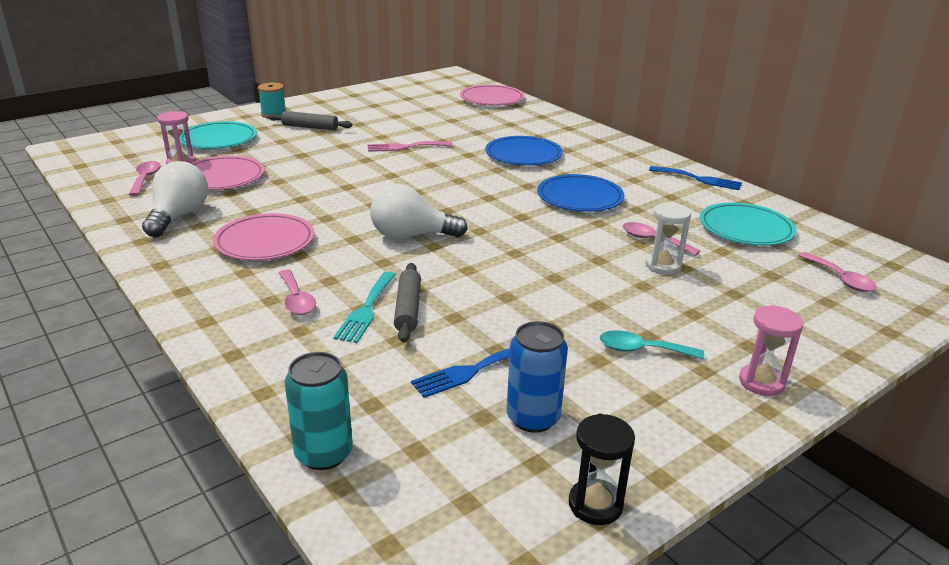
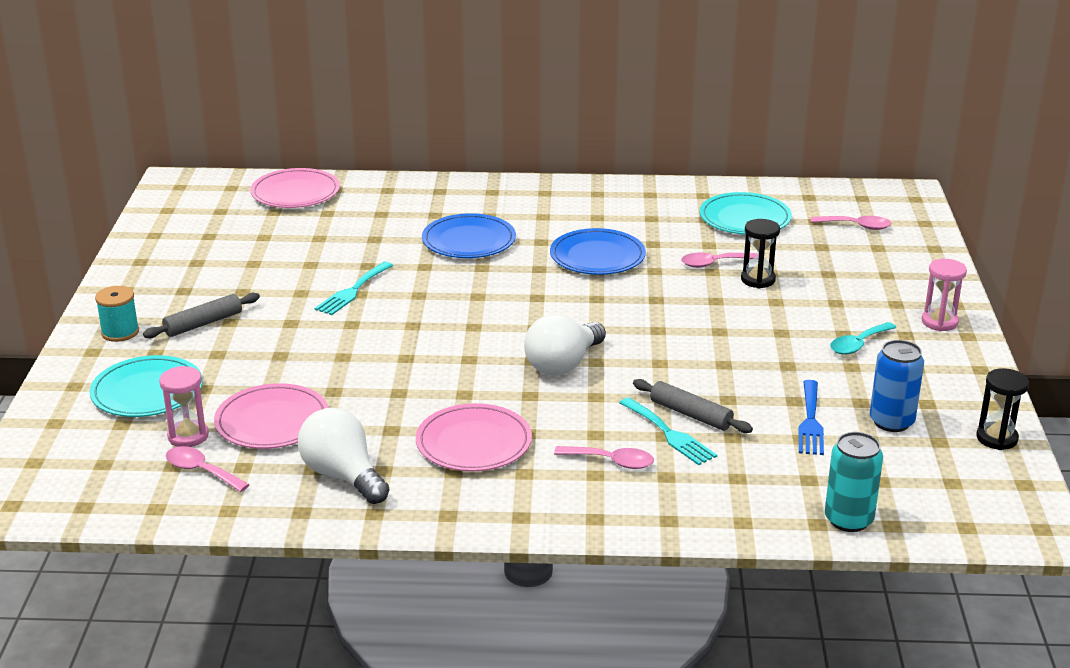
camera: 50 degrees left, 0 degrees up
pink fork [368,141,453,152] -> turquoise fork [315,262,393,315]
white hourglass [646,202,691,275] -> black hourglass [741,219,780,288]
blue fork [649,166,742,190] -> none

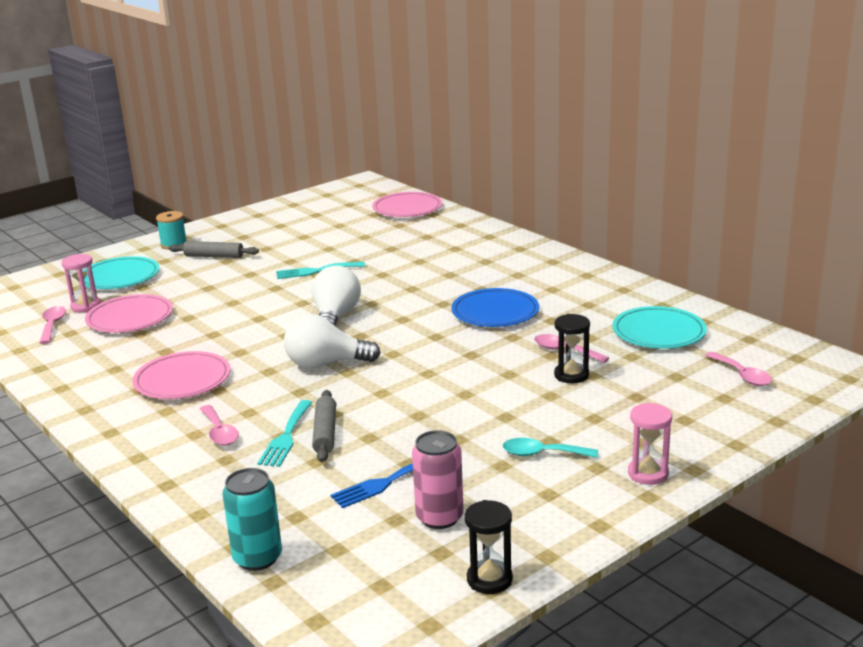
camera: 50 degrees right, 5 degrees down
white light bulb [298,408,389,504] -> white light bulb moved to [312,265,361,326]
blue plate [422,213,516,258] -> none
blue can [870,340,924,432] -> pink can [412,430,464,529]

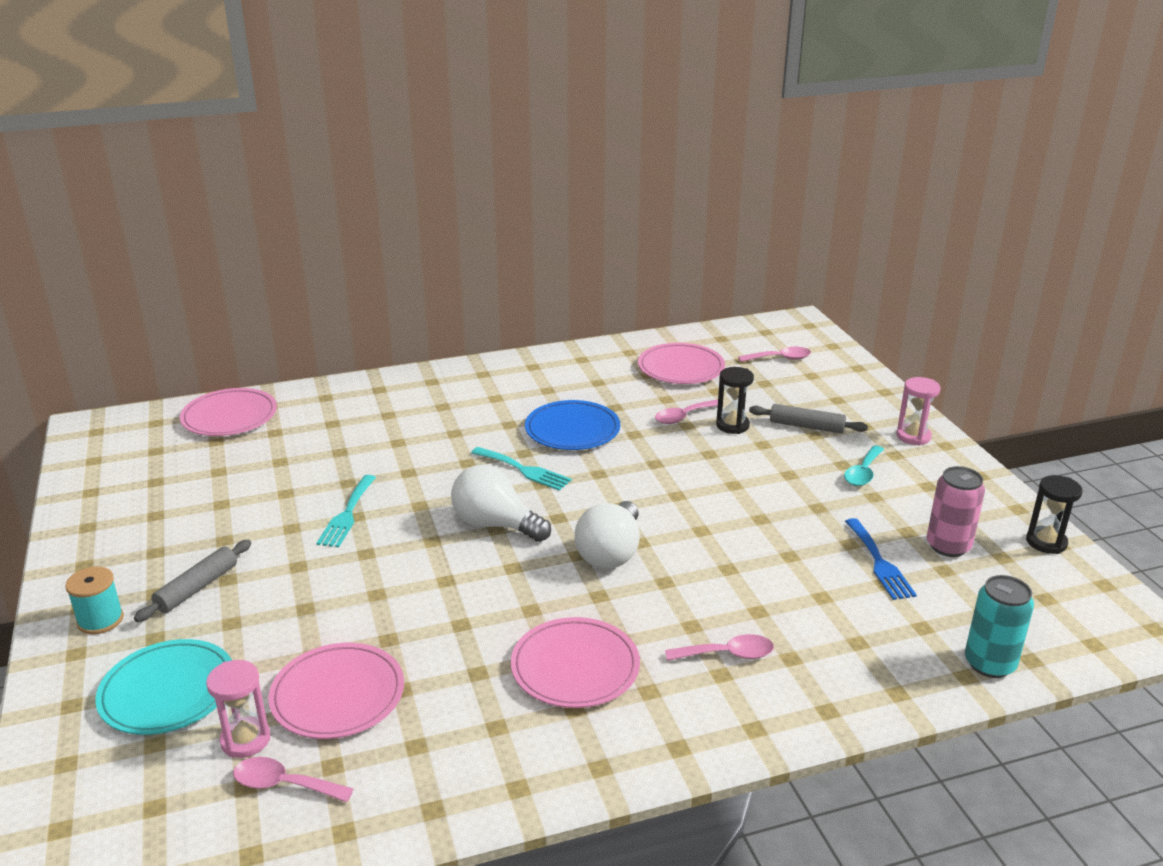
camera: 70 degrees left, 5 degrees up
turquoise fork [258,400,313,467] -> turquoise fork moved to [471,447,572,491]
grey rolling pin [312,390,336,462] -> grey rolling pin moved to [749,404,868,434]
turquoise plate [613,306,707,349] -> pink plate [638,343,725,384]

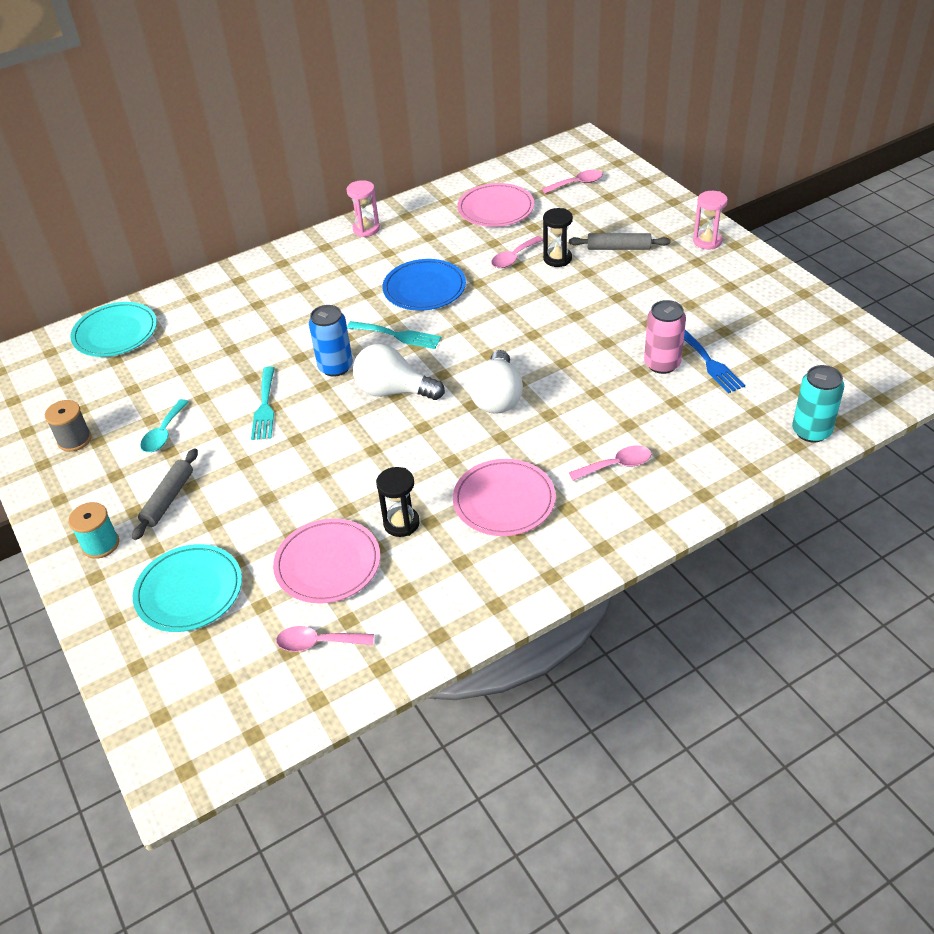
camera: 10 degrees left, 15 degrees up
pink plate [180,388,277,436] -> turquoise plate [70,302,157,357]
pink hourglass [206,660,271,758] -> pink hourglass moved to [347,180,380,237]
turquoise spoon [844,445,884,486] -> turquoise spoon moved to [140,399,189,452]
pink can [927,466,985,557] -> pink can moved to [644,300,686,374]
black hourglass [1026,475,1082,554] -> black hourglass moved to [376,467,420,537]
none -> grey spool [45,400,92,452]
none -> blue can [309,305,353,377]

